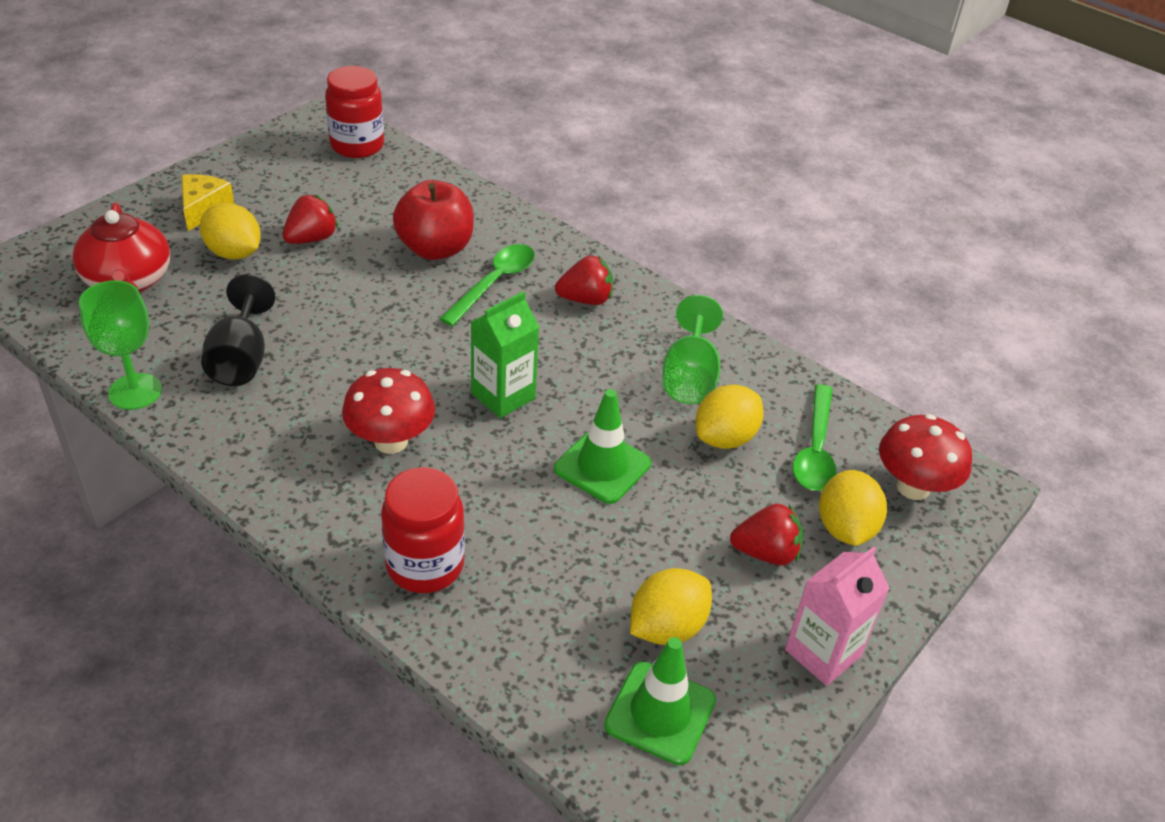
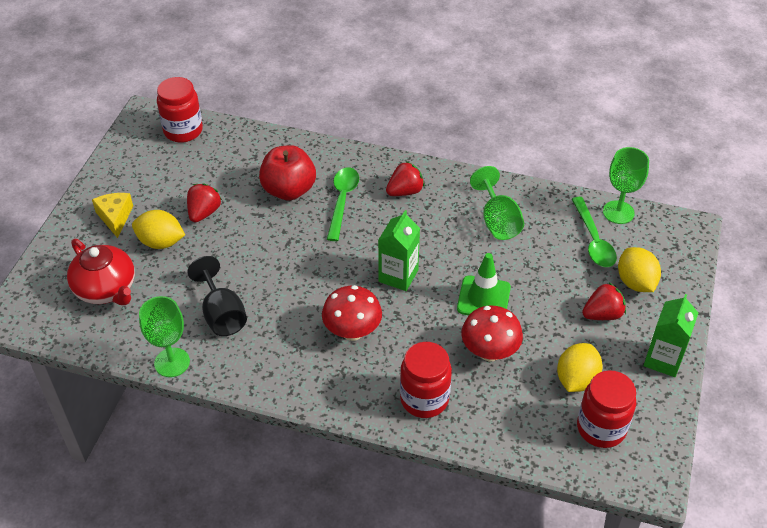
camera: 20 degrees left, 5 degrees up
green traffic cone [604,637,716,765] -> red jar [577,370,636,448]
yellow lemon [696,385,764,449] -> none
pink carton [785,546,890,686] -> green carton [644,294,698,377]
red mushroom [879,414,972,500] -> red mushroom moved to [461,306,523,361]
none -> green goblet [603,147,649,224]

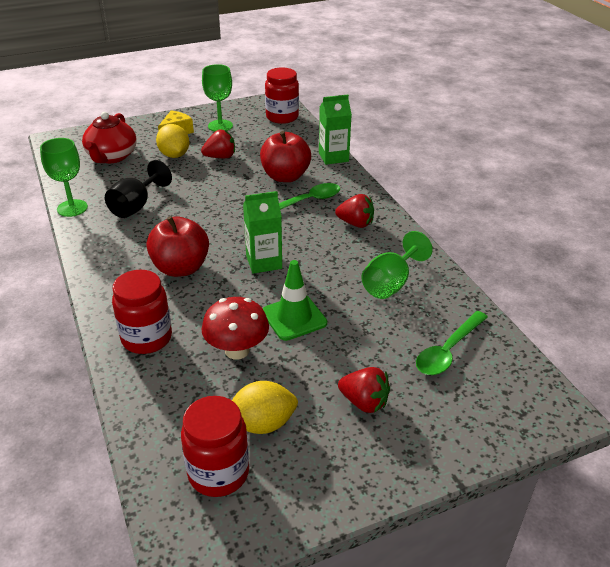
camera: 50 degrees right, 10 degrees down
red mushroom [322,285,382,341] -> red apple [146,216,209,277]
green goblet [603,147,649,224] -> green goblet moved to [202,64,233,131]
yellow lemon [618,247,661,292] -> none
green carton [644,294,698,377] -> green carton moved to [319,94,352,165]

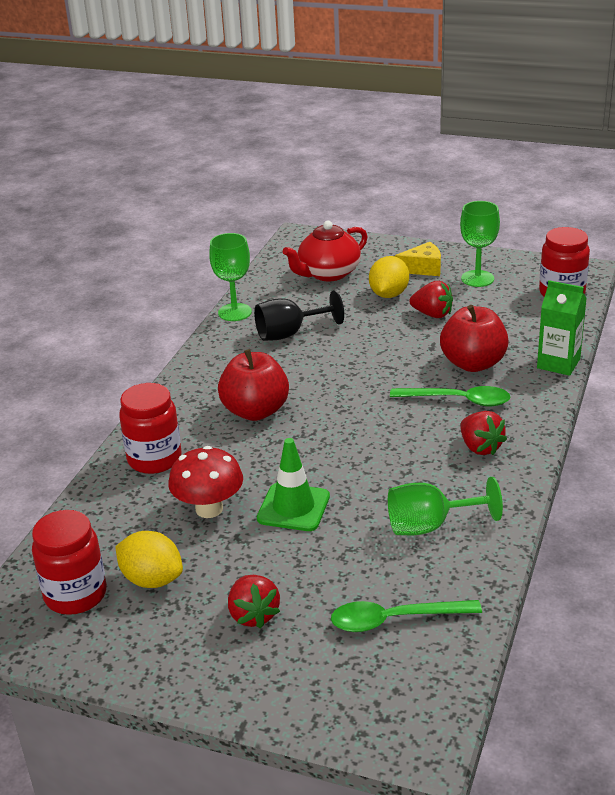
camera: 45 degrees right, 5 degrees down
green carton [243,191,282,274] -> none

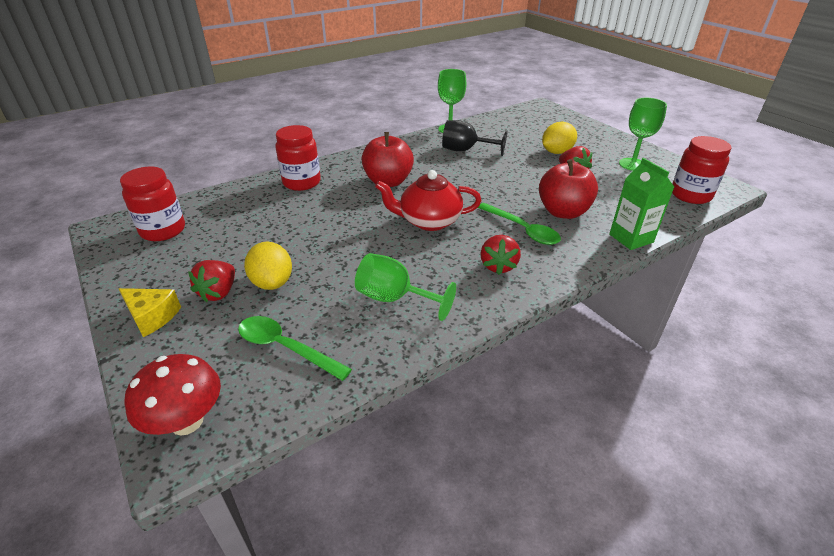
camera: 35 degrees right, 5 degrees up
yellow lemon [115,531,183,588] -> yellow lemon moved to [244,241,292,290]
red mushroom [168,446,243,518] -> red mushroom moved to [124,354,221,436]
green traffic cone [257,438,330,531] -> none
red teapot [283,221,368,281] -> red teapot moved to [375,170,482,231]
yellow cheese [395,242,441,276] -> yellow cheese moved to [119,288,181,337]

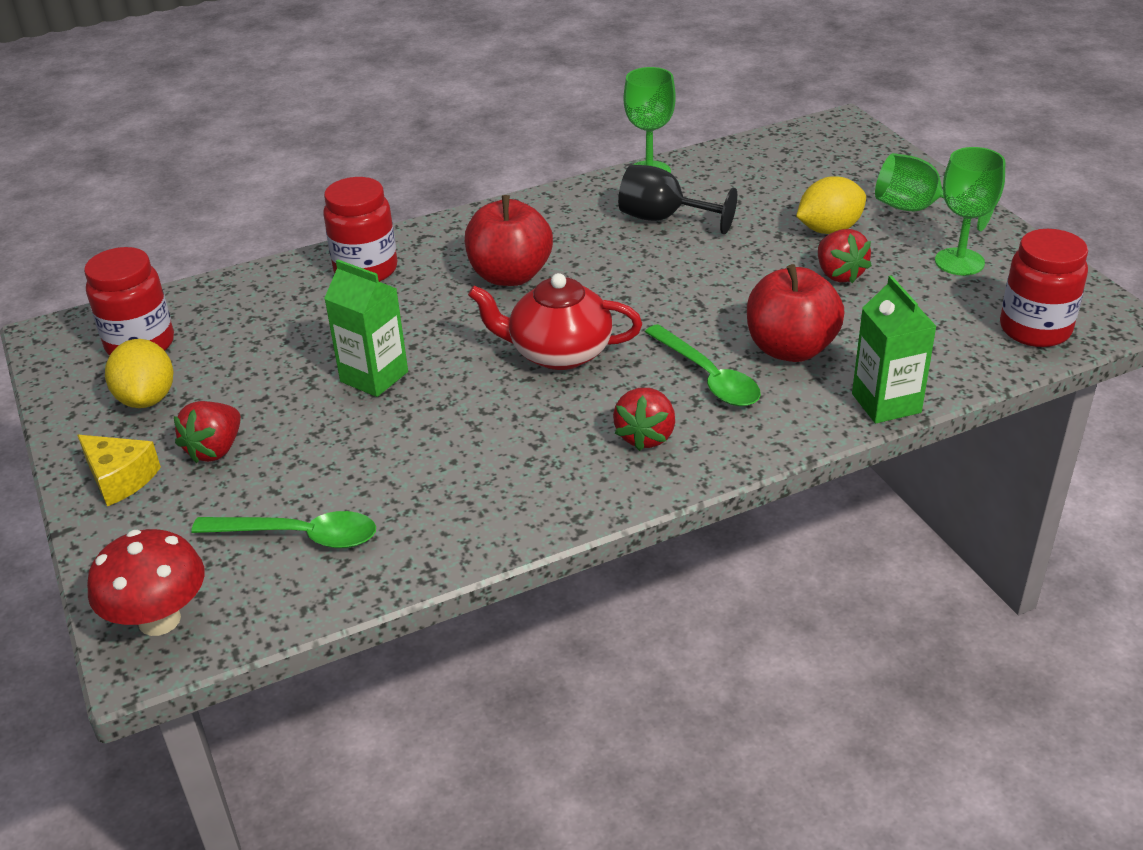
camera: 10 degrees right, 0 degrees up
green spoon [238,316,352,381] -> green spoon turned 150 degrees clockwise [191,511,376,548]
yellow lemon [244,241,292,290] -> yellow lemon moved to [105,339,174,408]
green goblet [355,253,456,321] -> green goblet moved to [875,153,994,231]
none -> green carton [324,259,408,397]

